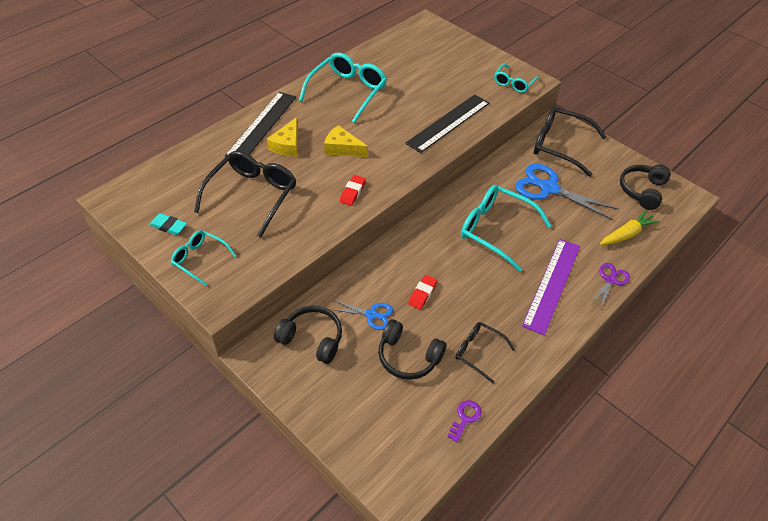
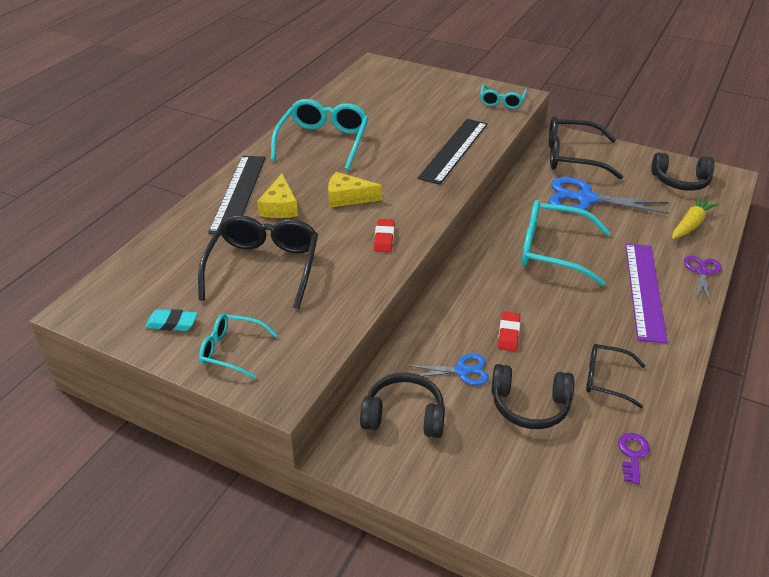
camera: 15 degrees left, 10 degrees down
black headphones [620,164,671,210] -> black headphones turned 90 degrees counterclockwise [651,152,715,191]

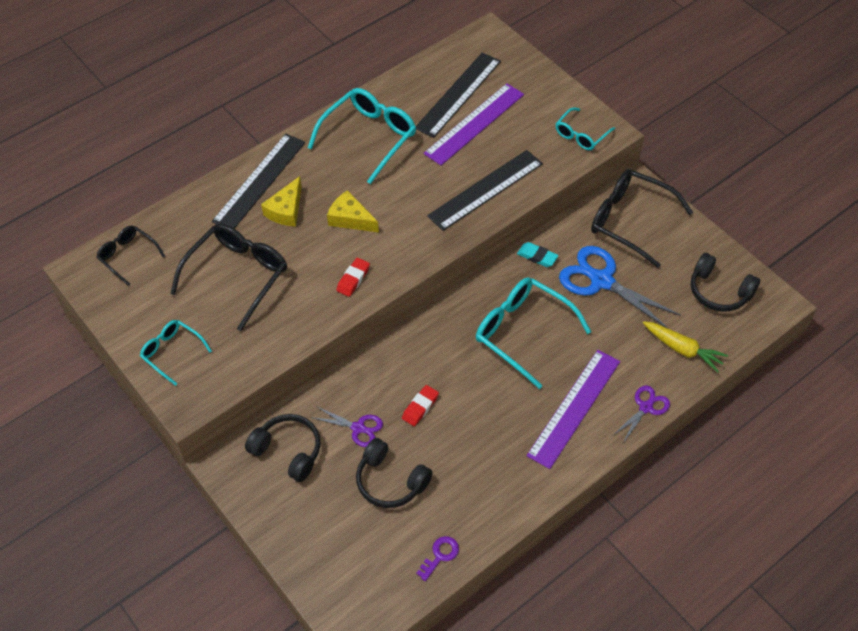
camera: 25 degrees right, 15 degrees up
turquoise eraser [145,309,198,331] -> turquoise eraser moved to [517,242,559,267]
blue scissors [406,354,489,385] -> purple scissors [311,406,383,447]
black glasses [586,344,645,408] -> black glasses moved to [96,226,165,286]
yellow carrot [672,196,719,239] -> yellow carrot turned 60 degrees clockwise [643,321,728,373]
none -> black ruler [415,53,501,138]
none -> purple ruler [424,83,524,165]

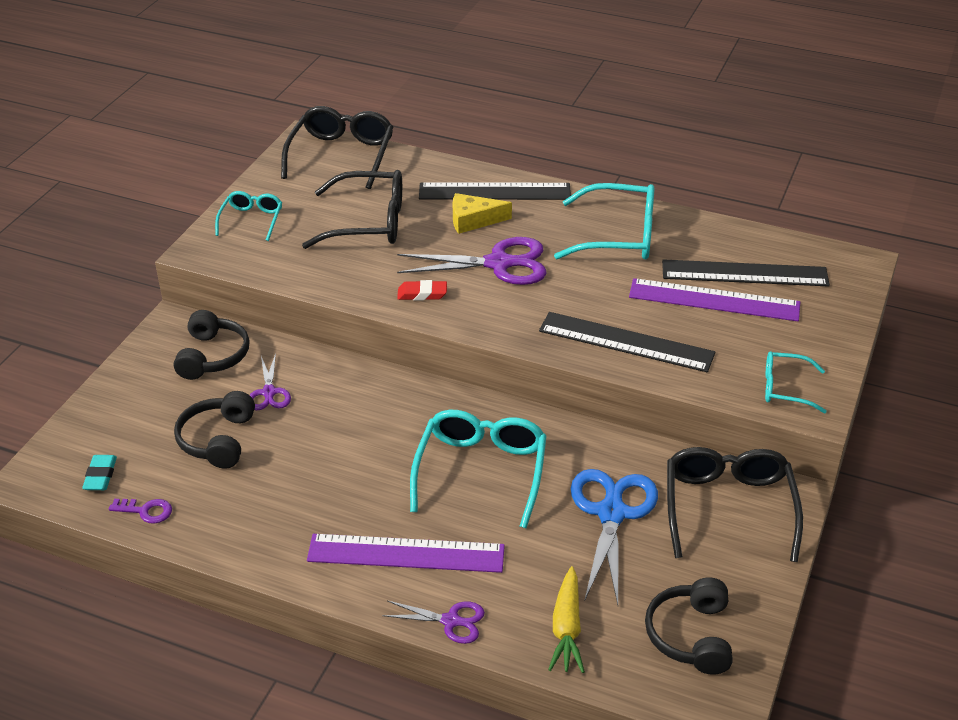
camera: 60 degrees right, 15 degrees down
black glasses [96,226,165,286] -> black glasses [281,106,393,189], size x1.78
yellow cheese [327,190,379,232] -> purple scissors [397,237,547,285]
red eraser [402,385,439,426] -> none
turquoise eraser [517,242,559,267] -> turquoise eraser moved to [82,455,117,490]

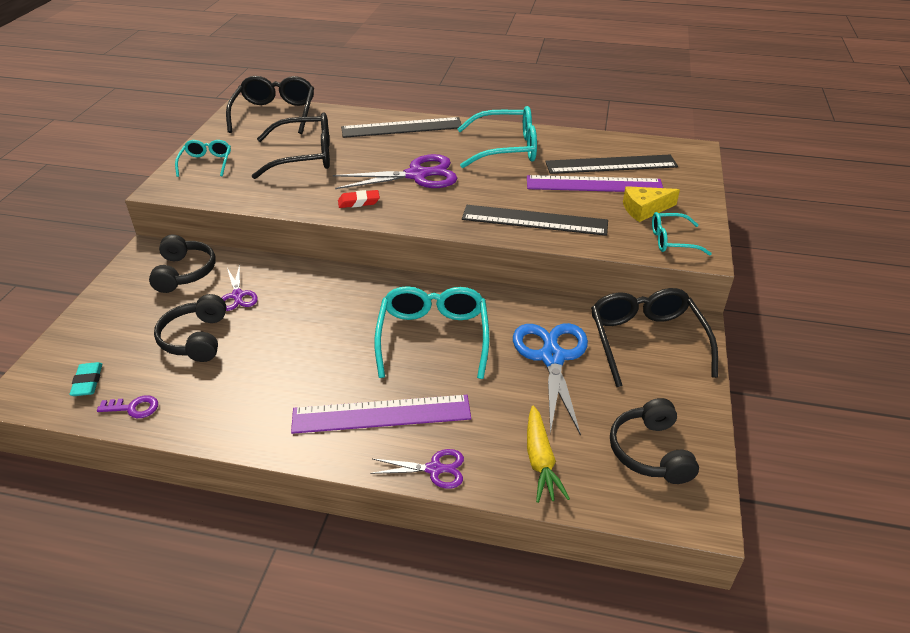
camera: 10 degrees left, 0 degrees up
yellow cheese [453,193,512,234] -> yellow cheese moved to [623,186,680,222]

